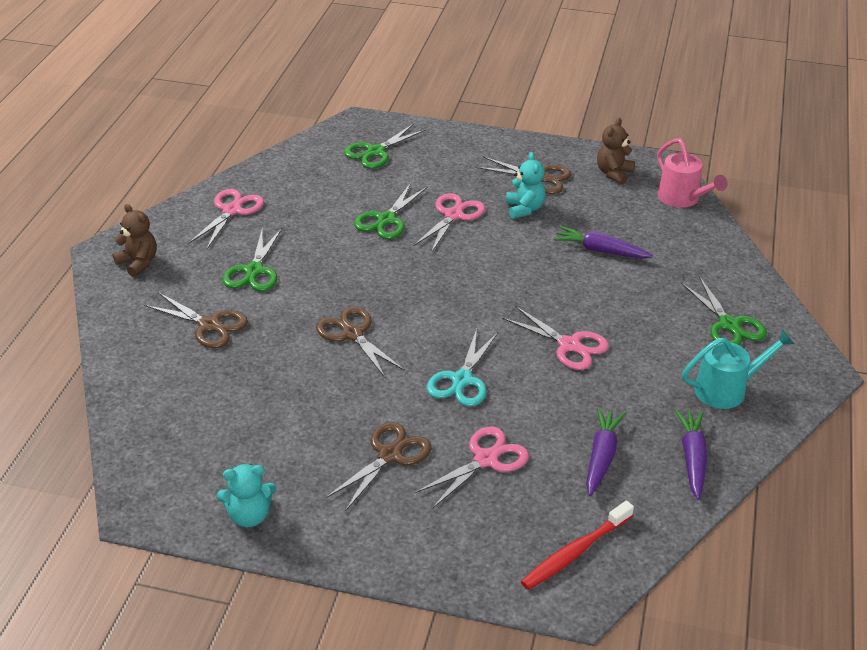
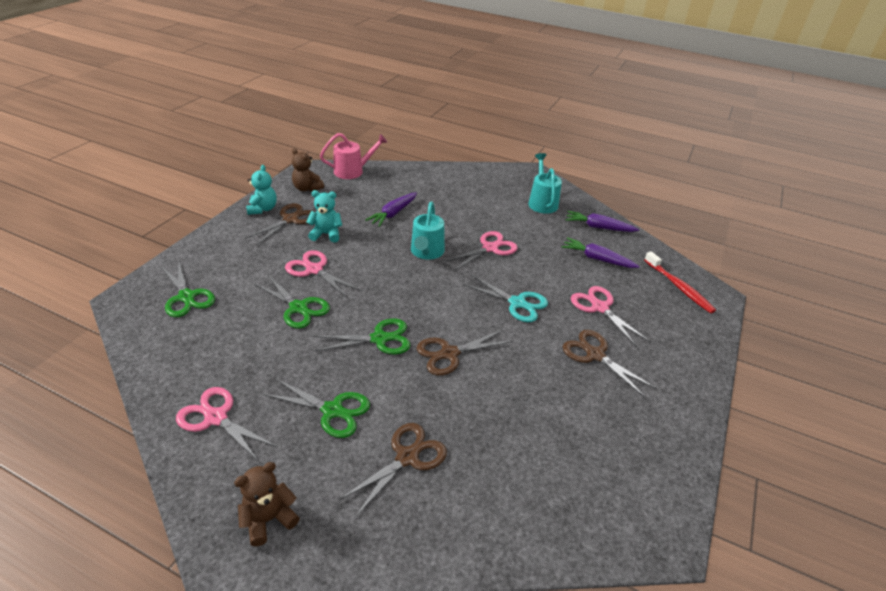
camera: 80 degrees left, 0 degrees up
turquoise teddy bear [217,464,276,527] -> turquoise teddy bear moved to [246,165,277,215]
green scissors [681,276,767,345] -> green scissors moved to [314,318,411,355]
none -> turquoise watering can [411,202,445,260]

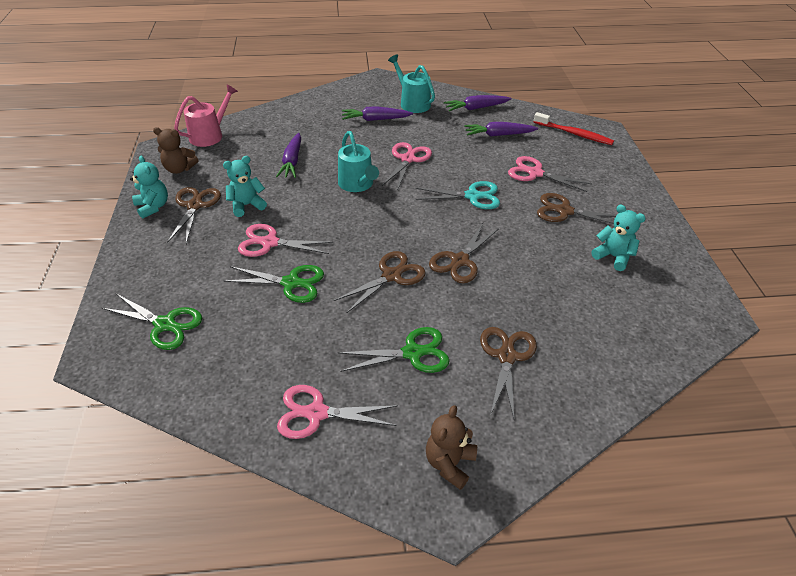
camera: 30 degrees left, 5 degrees up
green scissors [314,318,411,355] -> brown scissors [334,251,426,313]
none -> purple carrot [342,107,413,121]
none -> turquoise teddy bear [591,205,646,271]

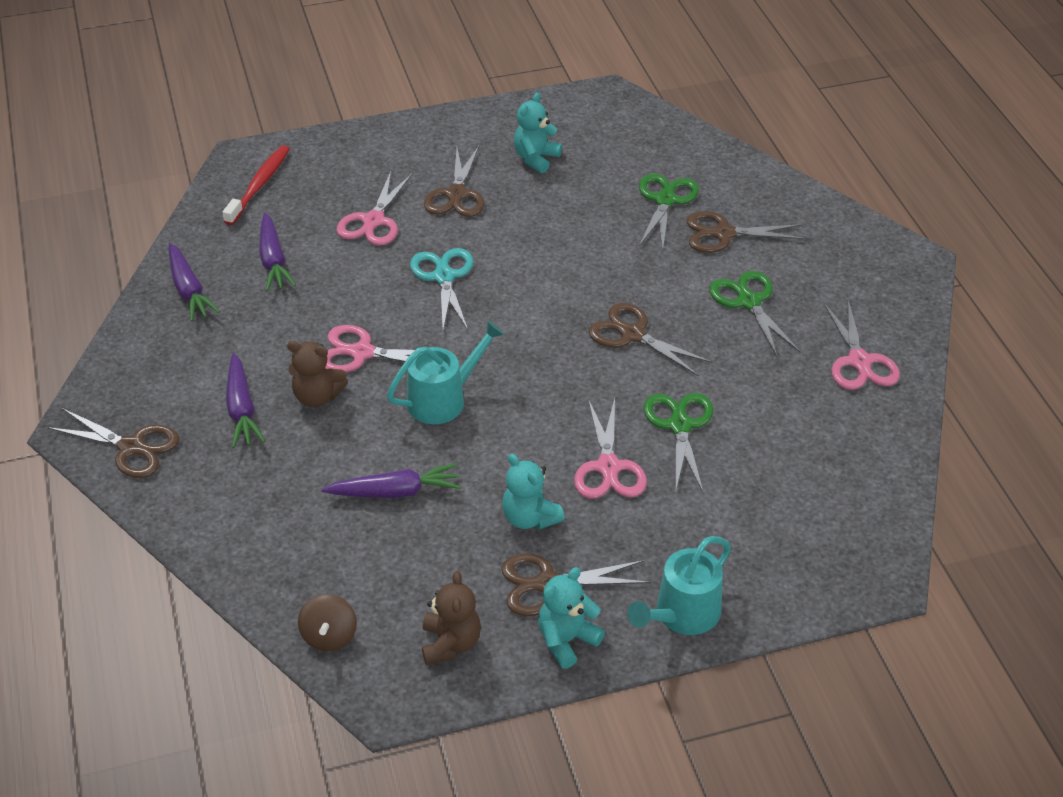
camera: 100 degrees left, 0 degrees up
green scissors [102,294,202,350] -> green scissors moved to [639,174,699,249]
pink watering can [174,84,238,147] -> brown spinning top [298,594,357,651]
turquoise watering can [388,54,435,113] -> turquoise watering can moved to [627,536,731,635]
brown teddy bear [426,405,477,490] -> brown teddy bear moved to [287,341,348,407]
brown scissors [429,223,498,283] -> brown scissors moved to [46,408,180,478]

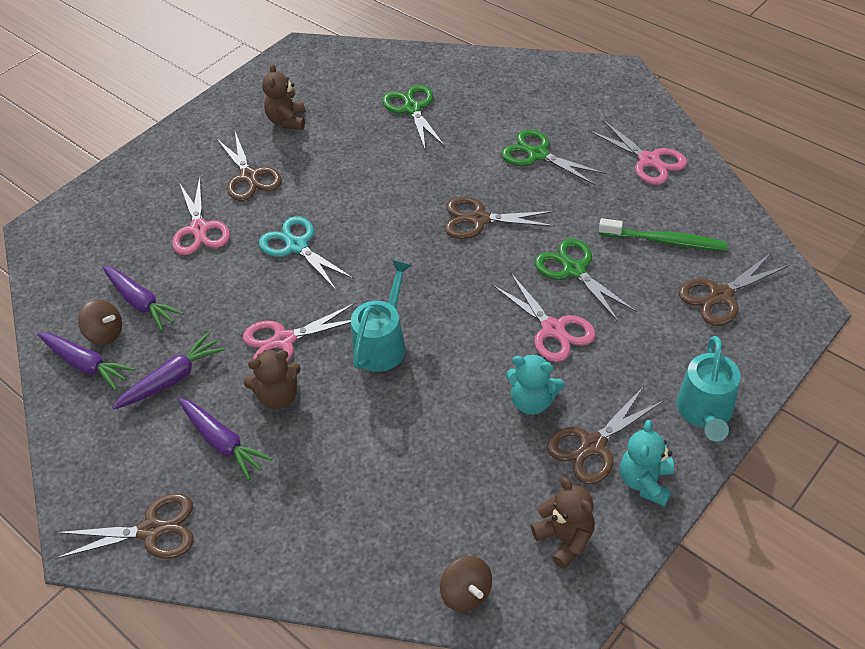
camera: 30 degrees left, 5 degrees up
red toothbrush [222,145,290,225] -> none
purple carrot [322,463,461,498] -> purple carrot moved to [112,332,225,410]
turquoise teddy bear [514,93,562,173] -> brown teddy bear [262,64,306,130]
brown scissors [686,211,806,253] -> brown scissors moved to [679,252,789,326]
none -> brown spinning top [78,299,122,345]
none -> green toothbrush [599,218,727,251]

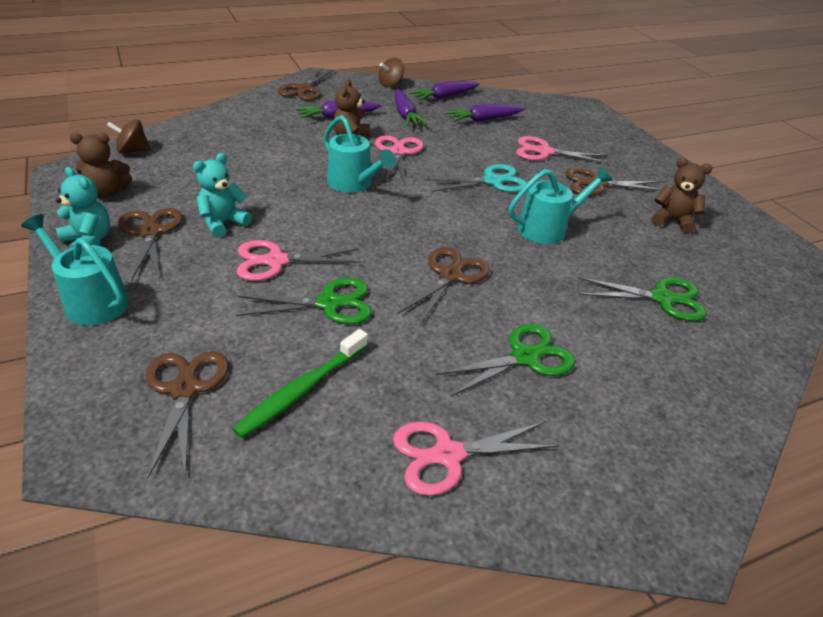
camera: 110 degrees right, 10 degrees down
brown spinning top [78,299,122,345] -> brown spinning top moved to [378,58,404,87]
none -> turquoise watering can [508,167,612,244]

